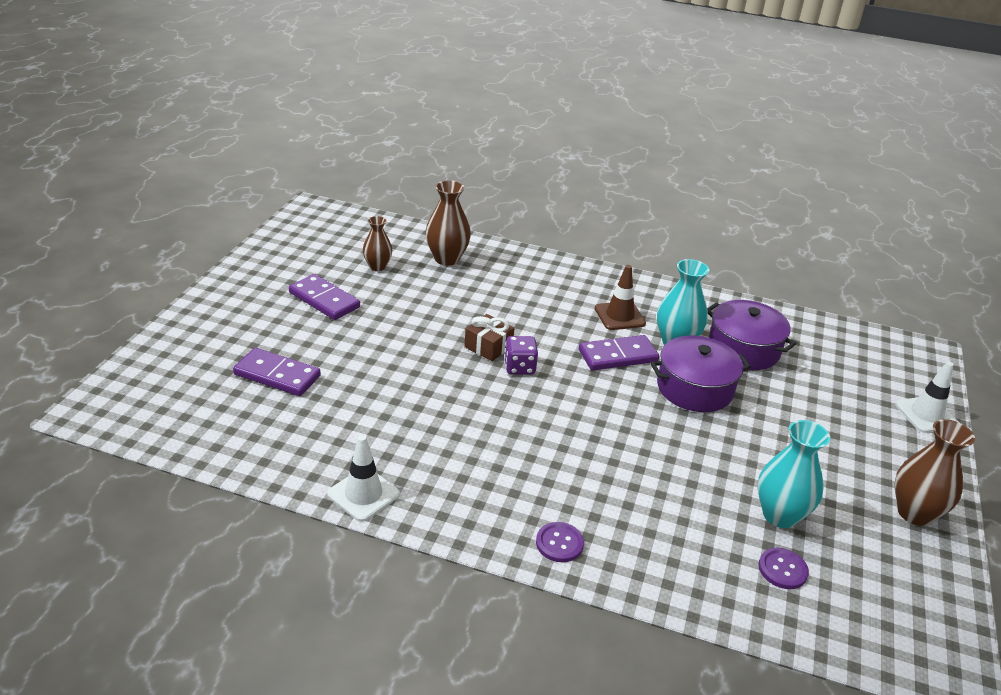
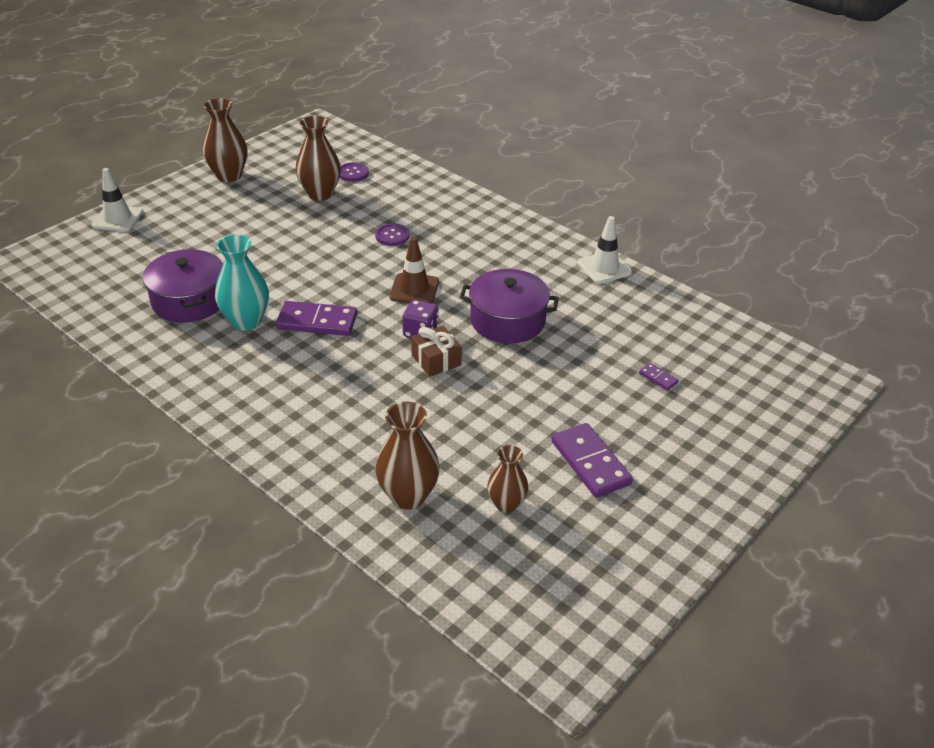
camera: 155 degrees left, 5 degrees up
purple domino [233,348,321,396] -> purple domino [639,363,679,391], size x0.46
purple button [536,522,584,562] -> purple button moved to [375,223,410,246]
brown traffic cone [595,265,646,330] -> brown traffic cone moved to [389,237,439,303]
purple pot [651,336,751,412] -> purple pot moved to [460,269,559,344]
turquoise vase [757,420,830,528] -> brown vase [296,116,341,201]

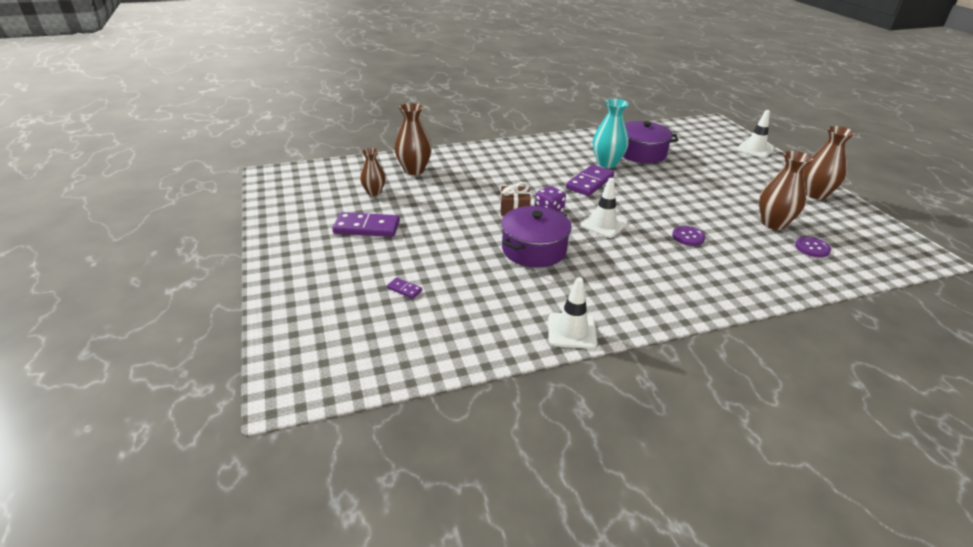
camera: 120 degrees right, 5 degrees down
brown traffic cone [389,237,439,303] -> white traffic cone [580,178,627,238]
purple domino [639,363,679,391] -> purple domino turned 45 degrees clockwise [387,278,422,299]

